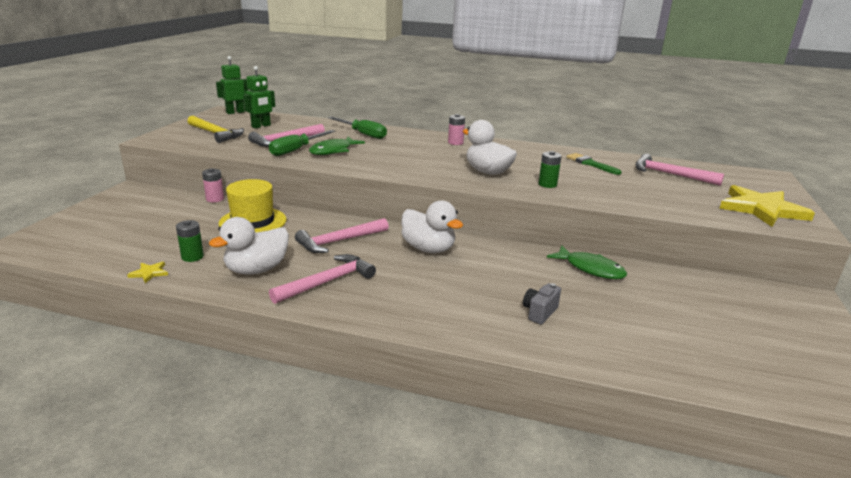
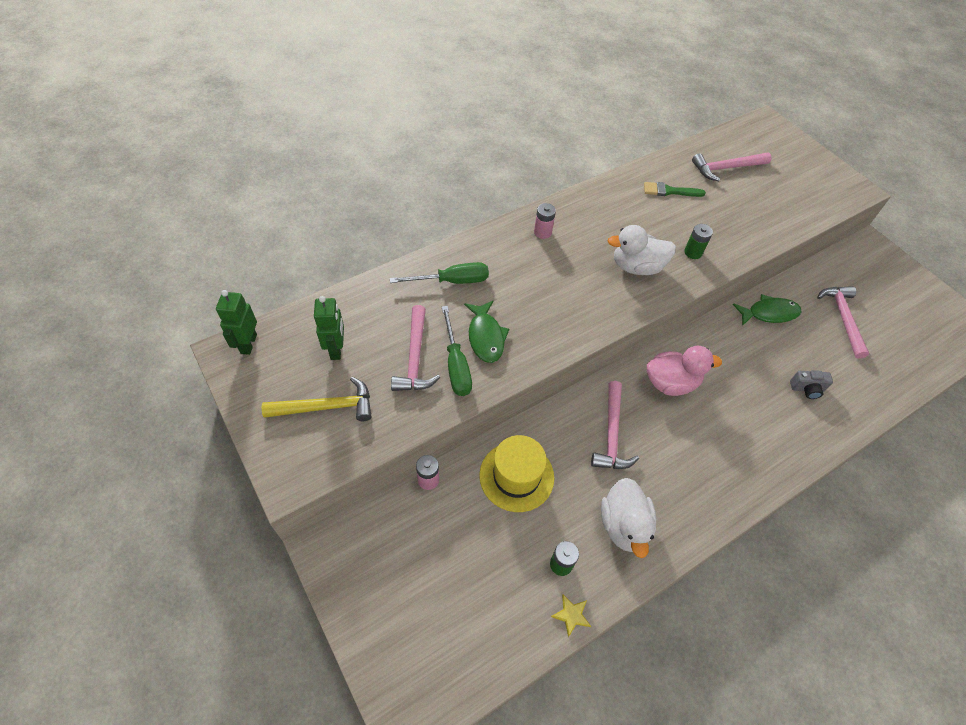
camera: 50 degrees left, 30 degrees up
pink hammer [269,254,376,304] -> pink hammer moved to [817,286,869,359]
white duck [401,200,463,253] -> pink duck [647,346,722,396]
grey camera [523,283,561,324] -> grey camera turned 75 degrees counterclockwise [790,370,833,399]
yellow star [719,185,815,227] -> none

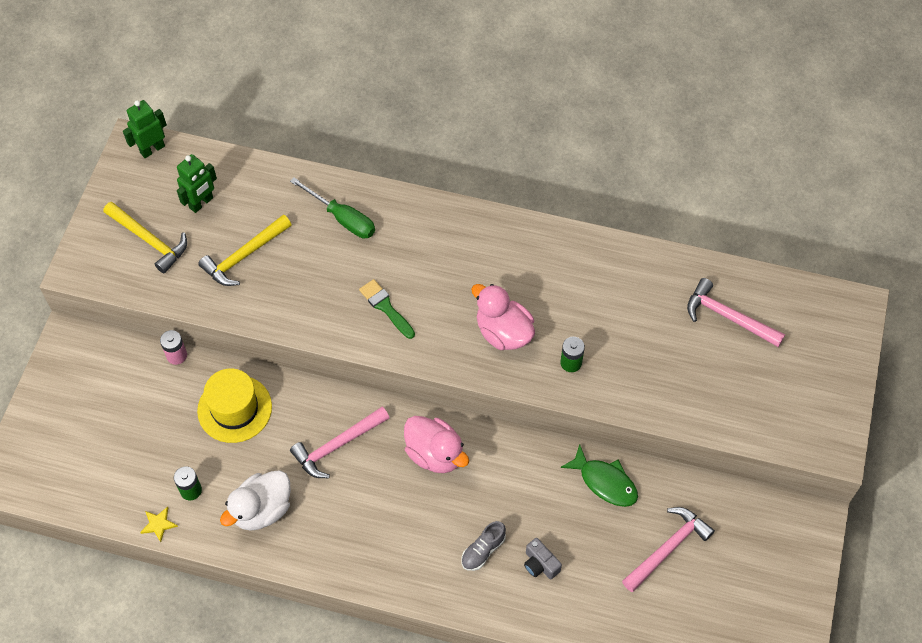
camera: 50 degrees right, 5 degrees up
pink hammer [391,305,440,391] -> yellow hammer [198,215,292,286]
green screwdriver [442,306,472,396] -> none
green fish [464,300,510,363] -> none
pink battery [534,203,556,239] -> none
white duck [608,225,676,275] -> pink duck [471,284,535,350]
green brush [644,182,706,197] -> green brush moved to [359,279,415,339]
none -> grey shoe [461,521,506,571]

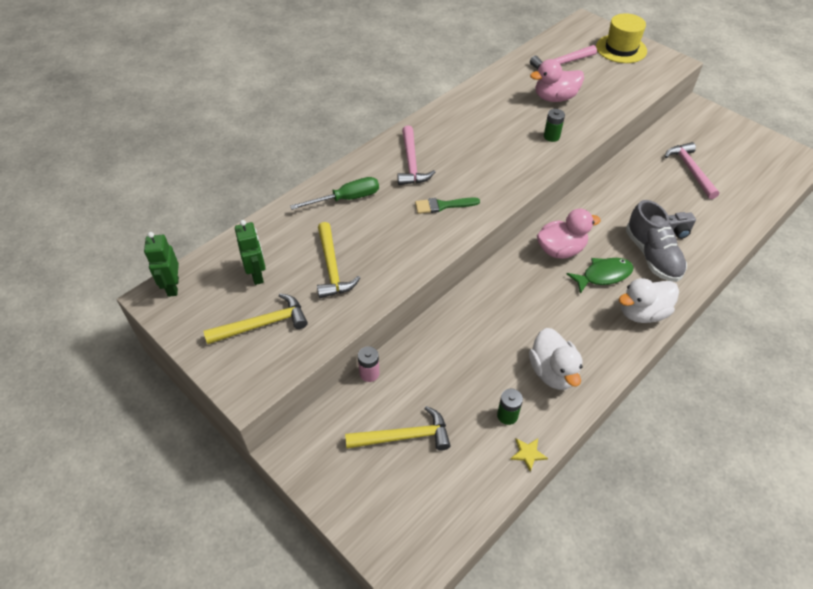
camera: 60 degrees left, 10 degrees down
yellow hat [197,368,272,443] -> yellow hat moved to [596,13,647,63]
pink hammer [290,407,389,478] -> pink hammer moved to [397,126,435,185]
grey shoe [461,521,506,571] -> grey shoe [626,200,687,282], size x1.89
pink duck [471,284,535,350] -> pink duck moved to [530,59,584,102]
green fish [560,444,638,507] -> green fish moved to [567,258,634,294]
none -> yellow hammer [345,406,451,451]
none -> white duck [619,278,679,323]

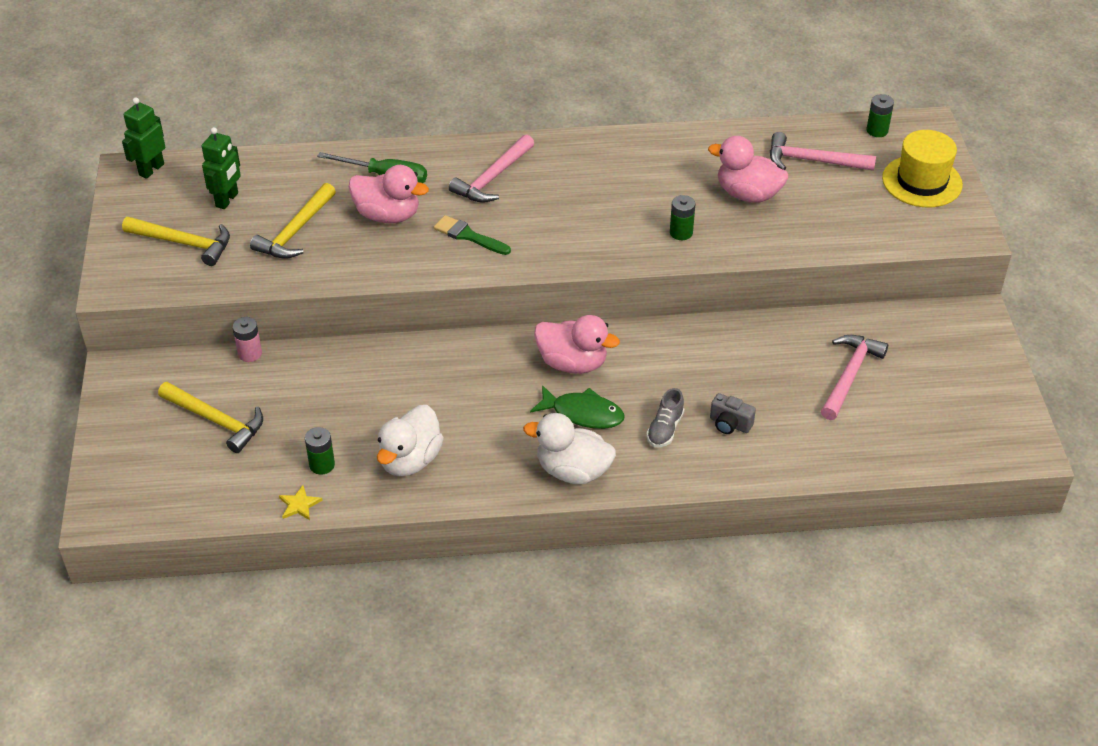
camera: 40 degrees right, 5 degrees down
grey shoe [626,200,687,282] -> grey shoe [646,388,684,447], size x0.53
none -> pink duck [349,165,429,223]
none -> green battery [866,94,894,137]

